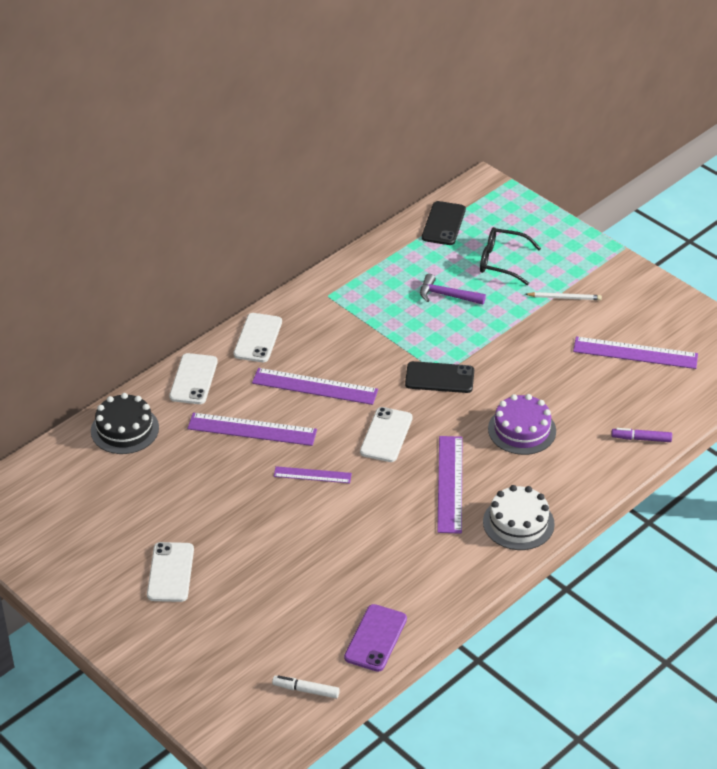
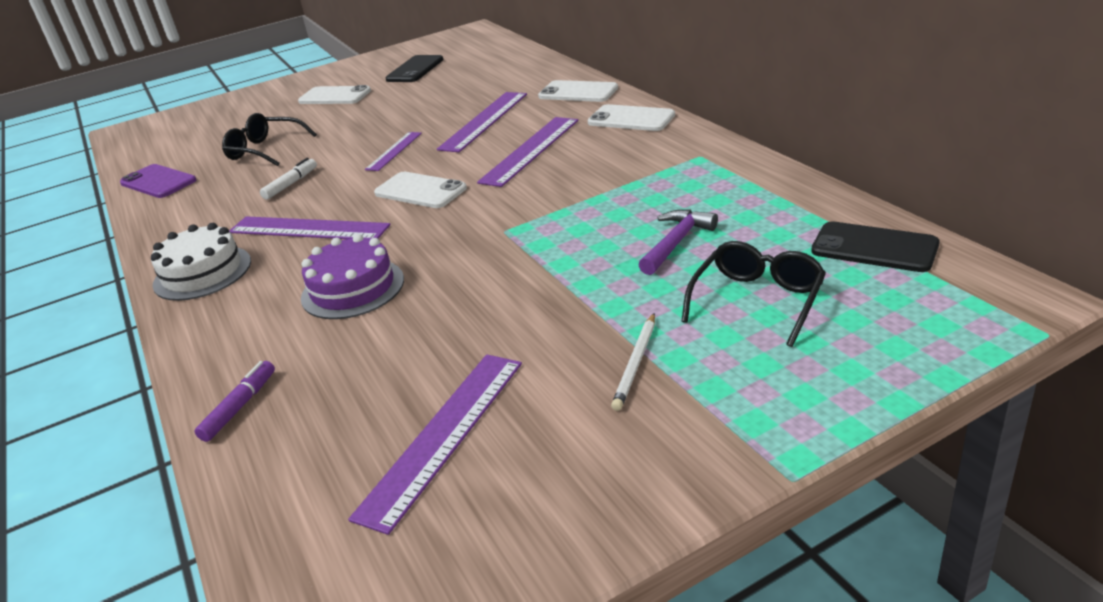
camera: 110 degrees right, 10 degrees down
black cake [91,393,159,454] -> none
white marker [272,675,340,699] -> white marker moved to [260,158,317,200]
black phone [405,361,474,393] -> black phone moved to [385,55,443,82]
none -> black glasses [222,113,317,166]

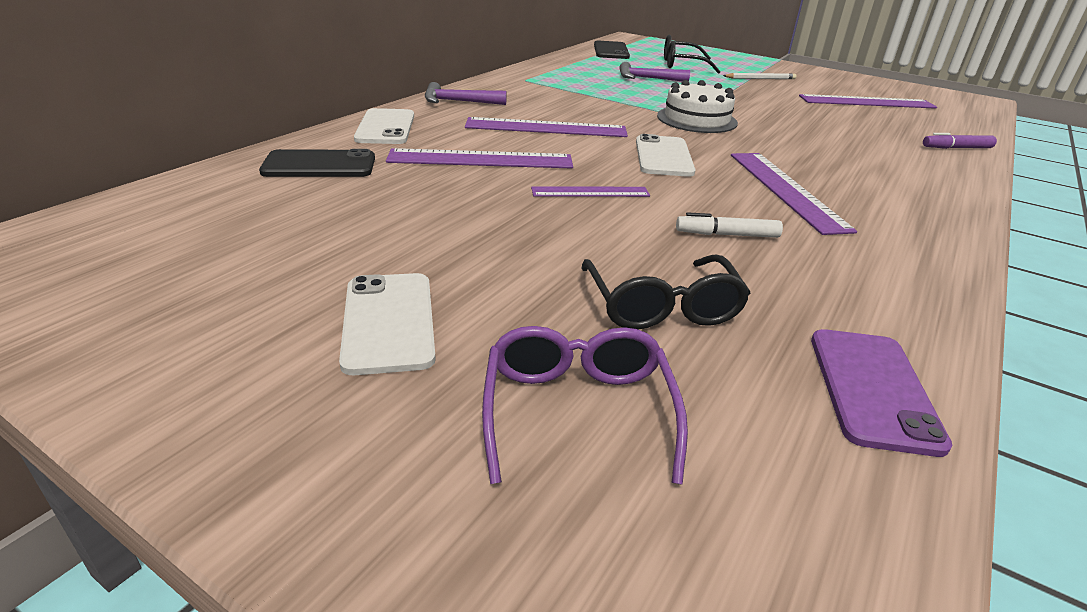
camera: 125 degrees left, 0 degrees up
white cake [151,223,251,301] -> white cake moved to [657,80,738,133]
purple cake [301,234,404,319] -> none
black phone [385,55,443,82] -> black phone moved to [259,149,375,177]
white phone [588,104,675,131] -> purple hammer [425,82,507,105]
none -> purple glasses [482,326,688,485]

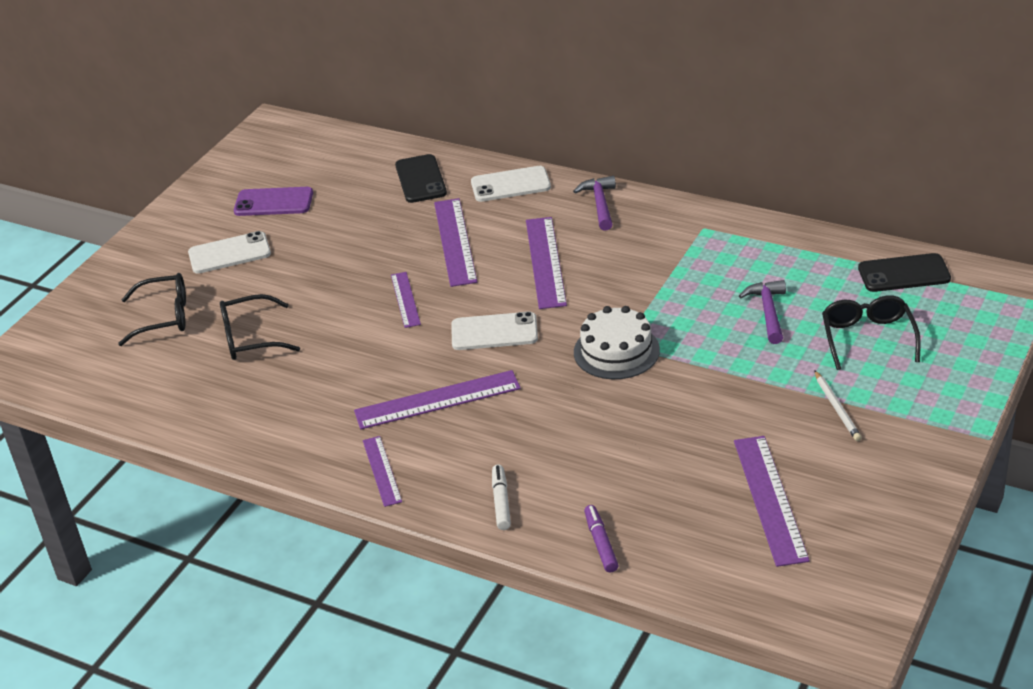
camera: 90 degrees right, 5 degrees up
purple glasses [482,326,688,485] -> black glasses [118,273,186,346]
white marker [676,212,783,238] -> white marker moved to [492,465,511,530]
purple phone [811,329,953,457] -> purple phone moved to [234,187,313,216]
none -> purple ruler [363,436,402,507]

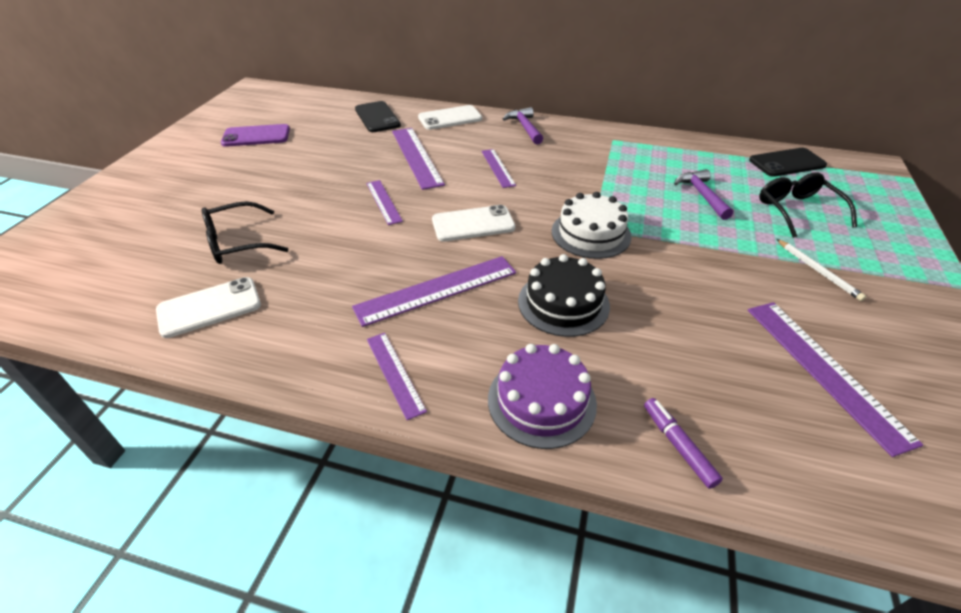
camera: 15 degrees left, 5 degrees up
black glasses [118,273,186,346] -> none
white phone [188,231,271,274] -> white phone moved to [156,277,261,338]
white marker [492,465,511,530] -> purple cake [488,344,597,449]
purple ruler [526,217,567,309] -> purple ruler [481,149,516,188], size x0.59
none -> black cake [518,254,610,337]

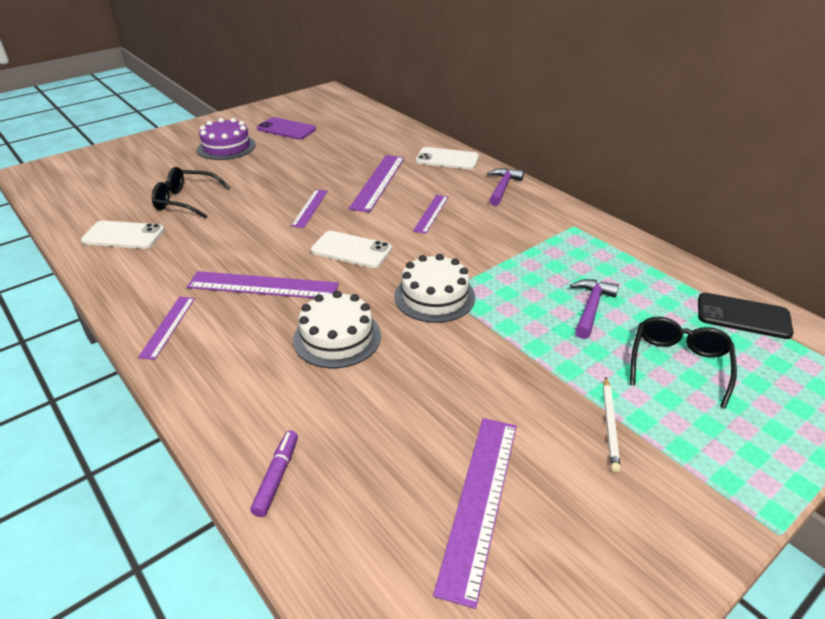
camera: 35 degrees right, 5 degrees down
black phone [355,101,401,132] -> none
purple cake [488,344,597,449] -> purple cake moved to [197,118,255,160]
black cake [518,254,610,337] -> white cake [293,291,381,368]

